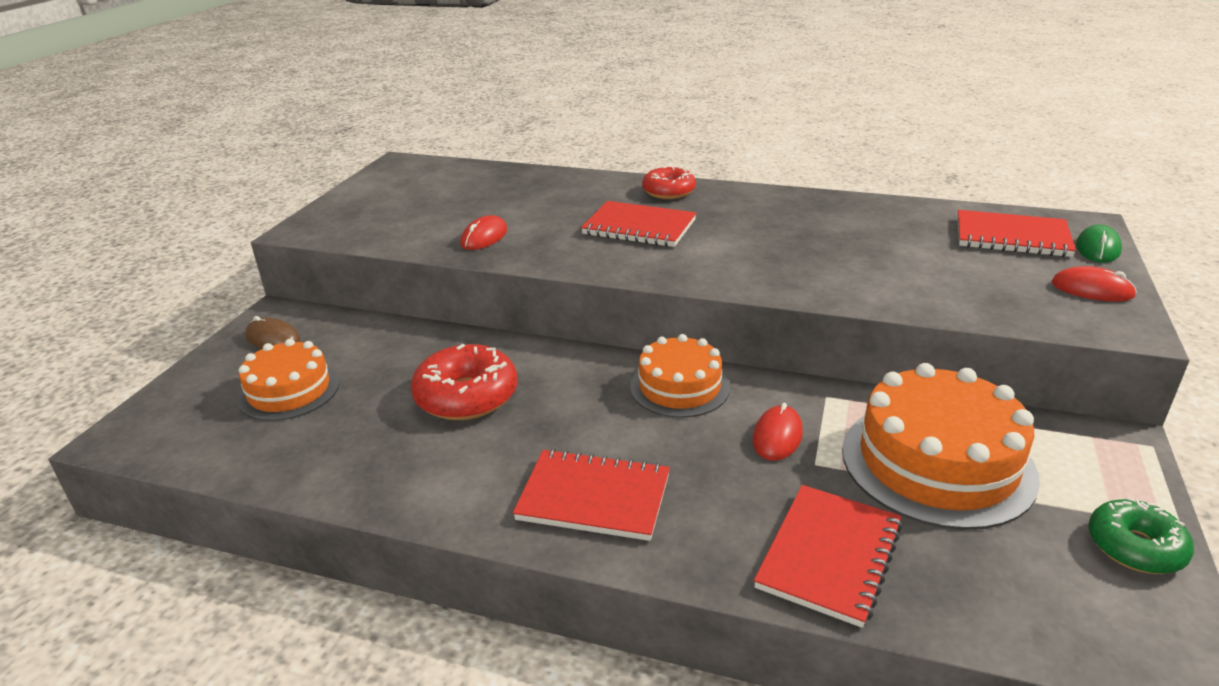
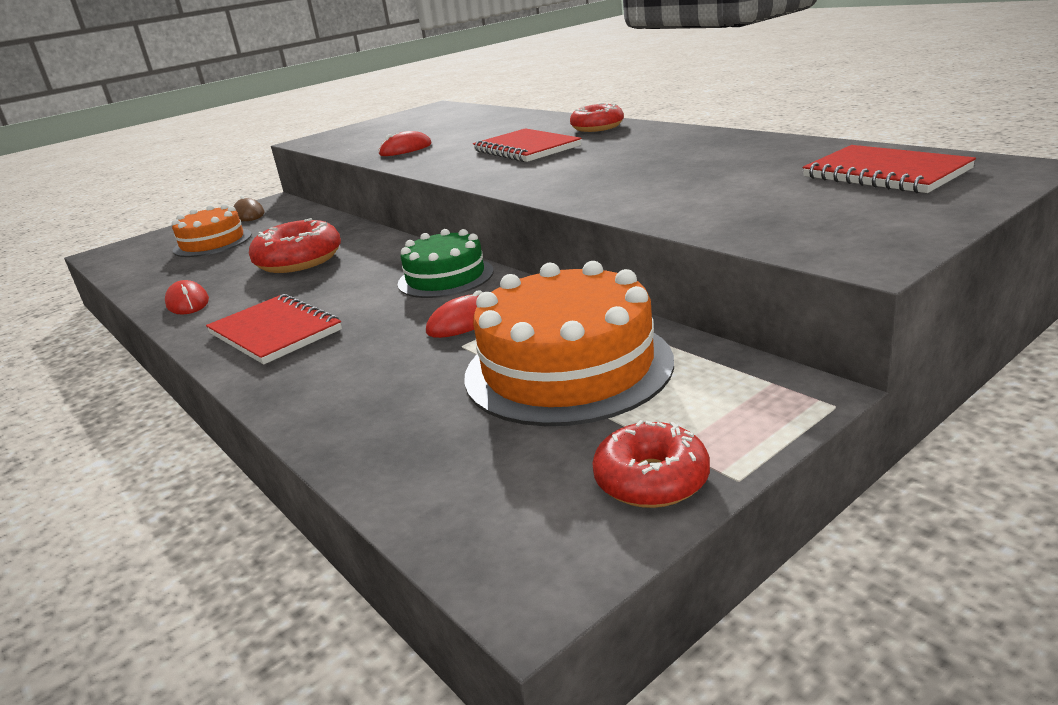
camera: 35 degrees right, 5 degrees down
orange cake [630,334,730,418] -> green cake [398,229,494,298]
red notebook [754,485,903,628] -> none
red mouse [1052,266,1137,302] -> red mouse moved to [165,280,209,315]
green mouse [1076,225,1122,263] -> none
green donut [1088,498,1194,574] -> red donut [592,420,710,508]

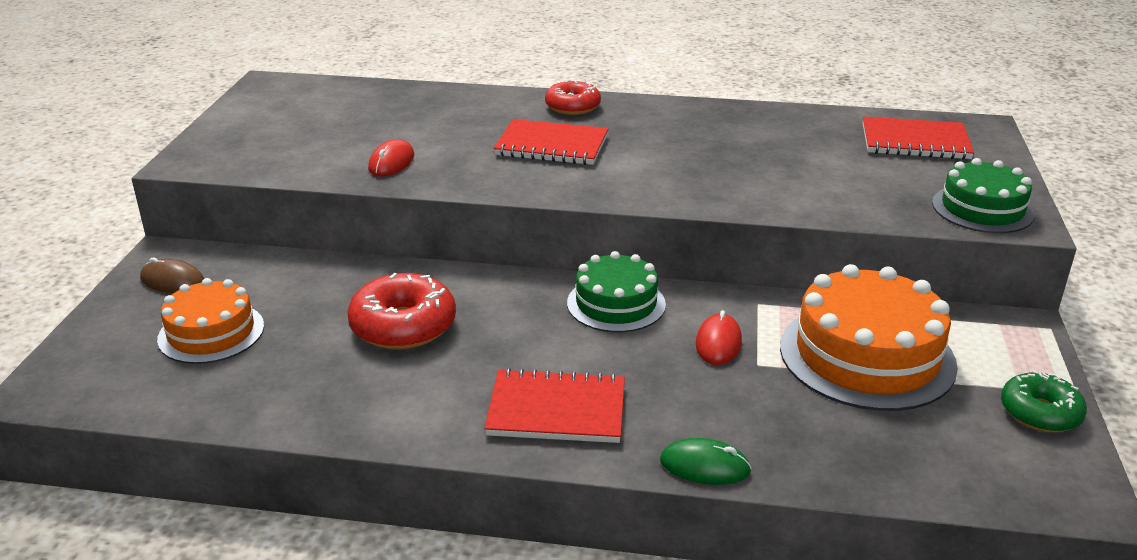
camera: 45 degrees left, 5 degrees up
red mouse [165,280,209,315] -> none
red donut [592,420,710,508] -> green donut [1001,370,1087,433]
none -> green mouse [660,438,752,485]
none -> green cake [932,158,1035,233]

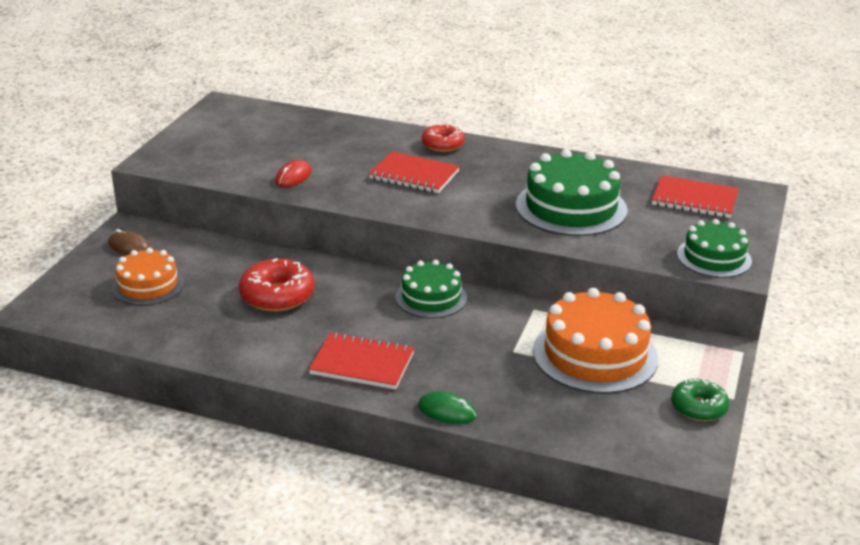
camera: 10 degrees right, 0 degrees up
red mouse [696,310,742,365] -> none
none -> green cake [516,149,628,236]

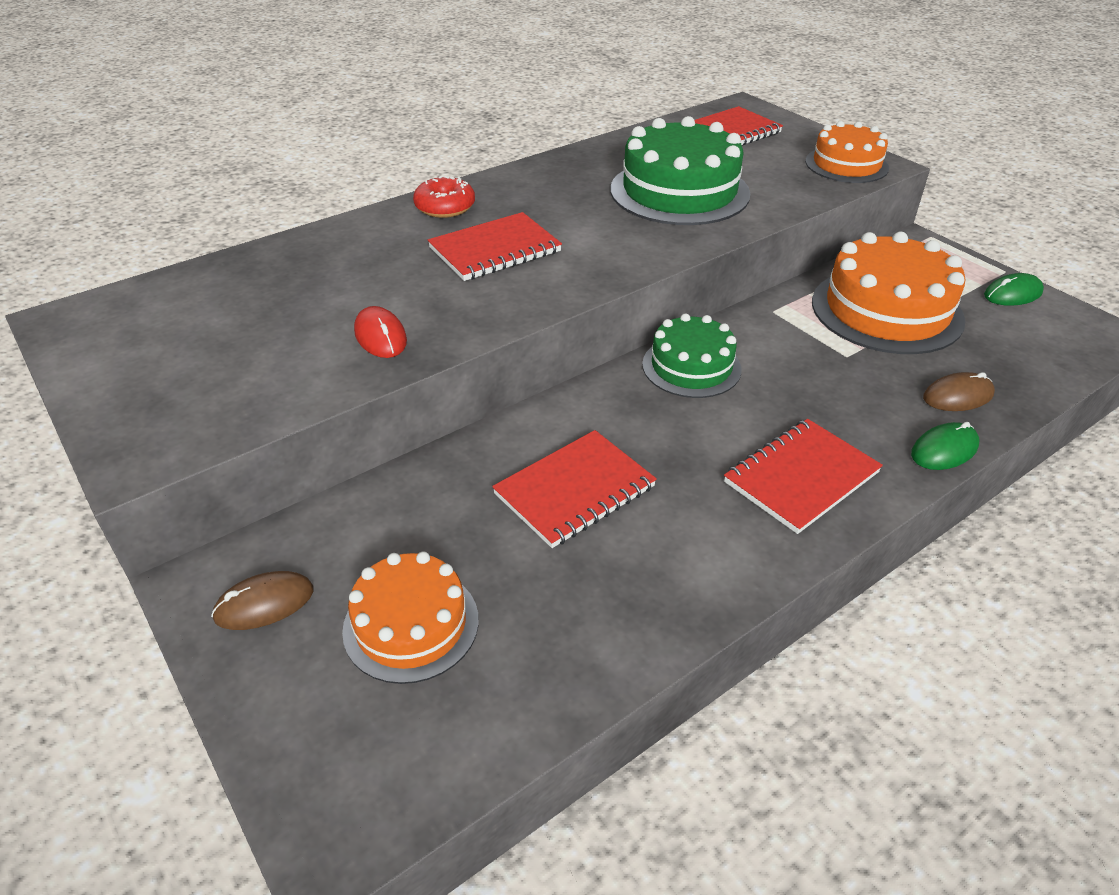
camera: 55 degrees left, 10 degrees up
red donut [239,258,315,312] -> red notebook [492,430,657,548]
green donut [671,377,729,421] -> green mouse [984,273,1044,306]
green cake [677,219,752,278] -> orange cake [805,121,889,183]
none -> brown mouse [923,372,995,411]

